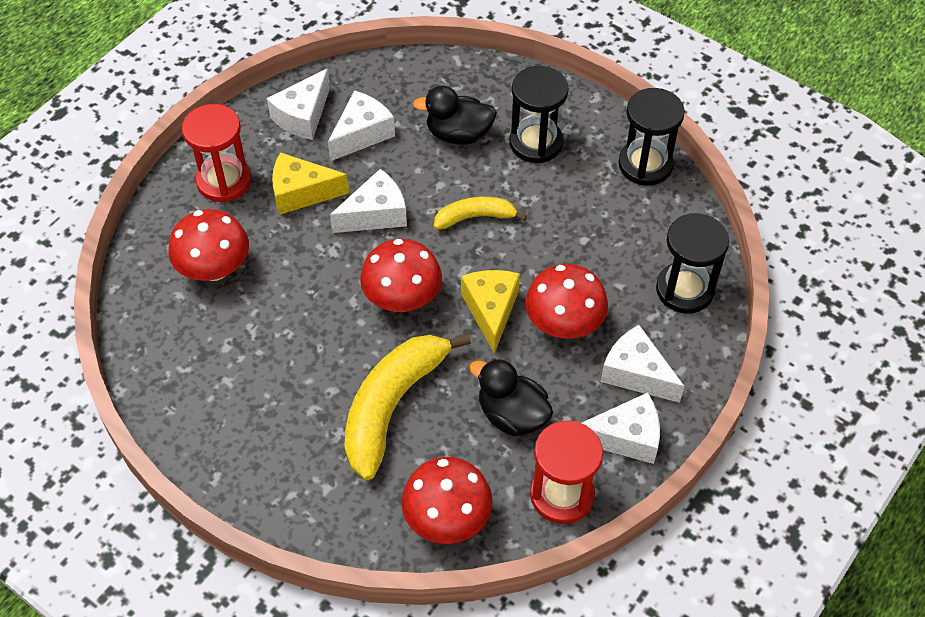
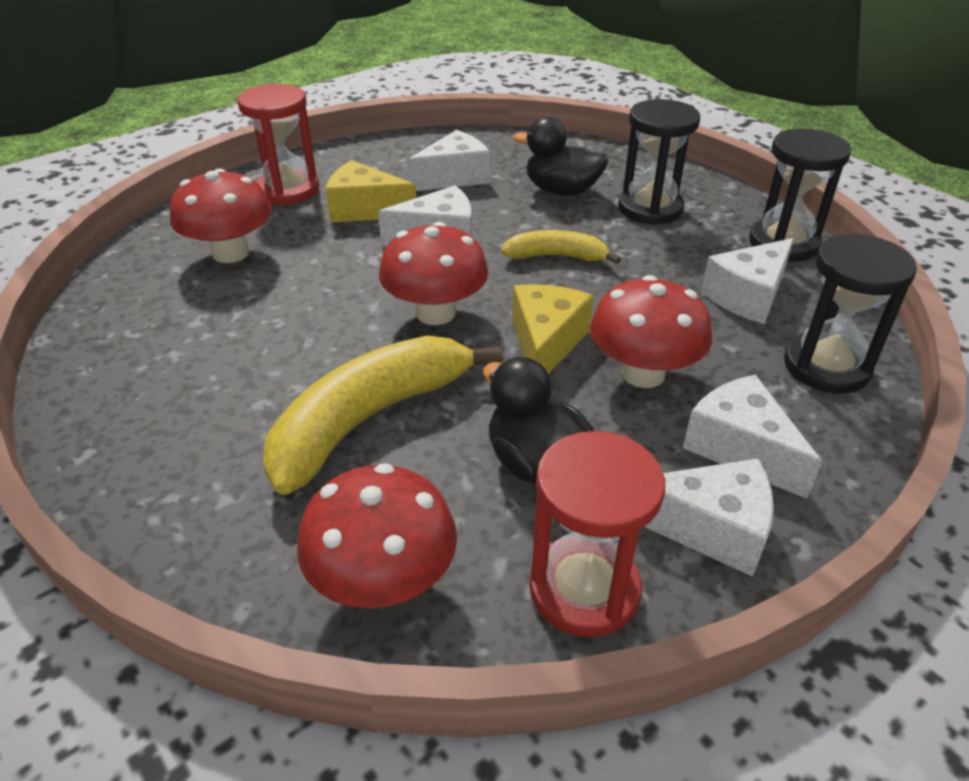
camera: 15 degrees right, 15 degrees down
white cheese [267,68,330,140] -> white cheese moved to [701,238,794,324]

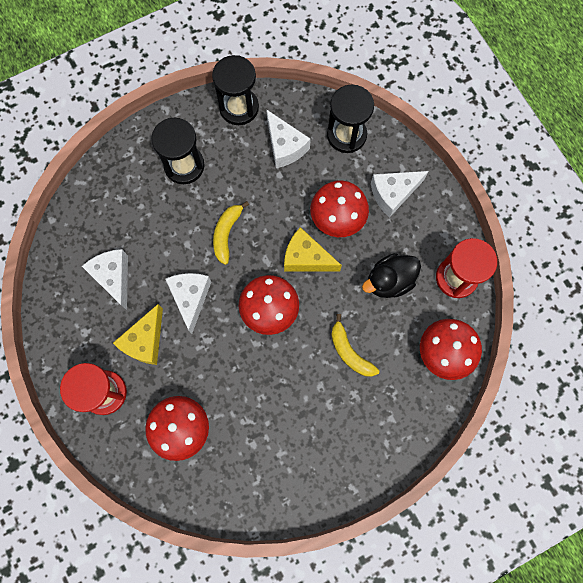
camera: 80 degrees left, 35 degrees up
yellow banana [263,336,503,495] -> yellow banana [331,314,379,377], size x0.54
black duck [513,117,609,196] -> none
white cheese [644,458,774,577] -> none

